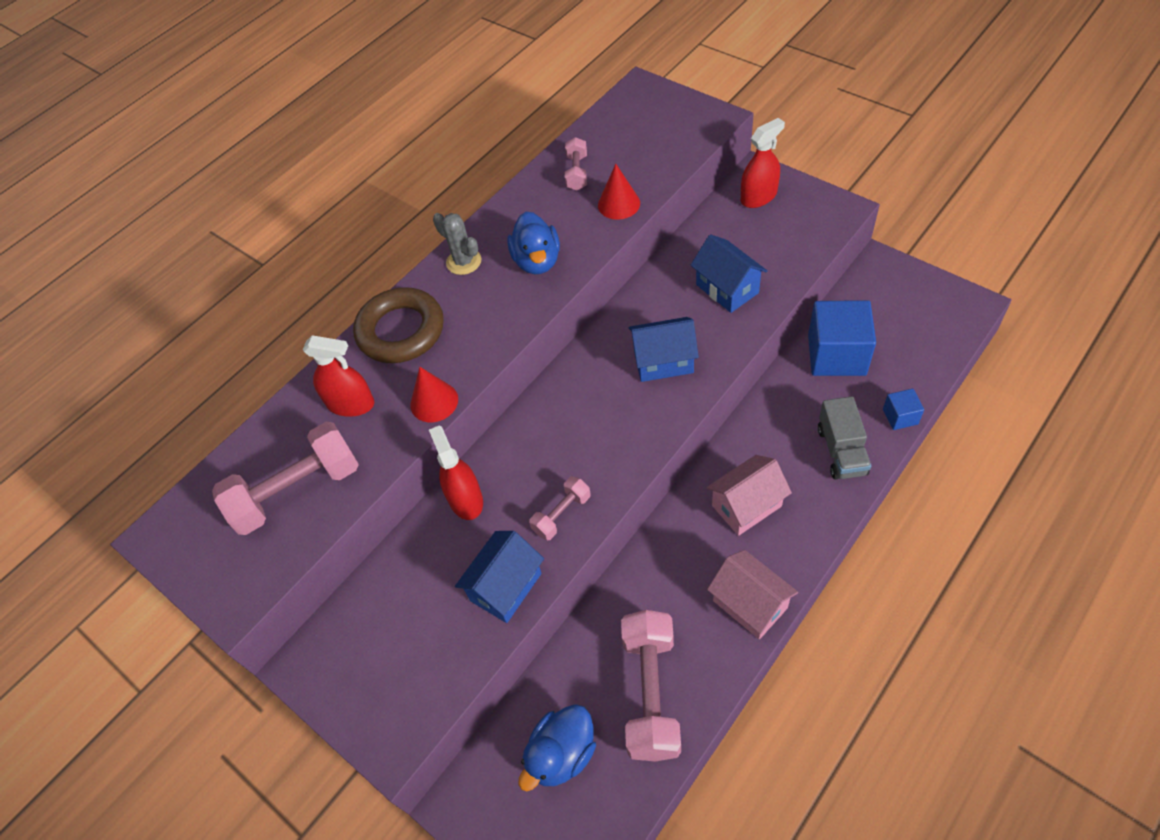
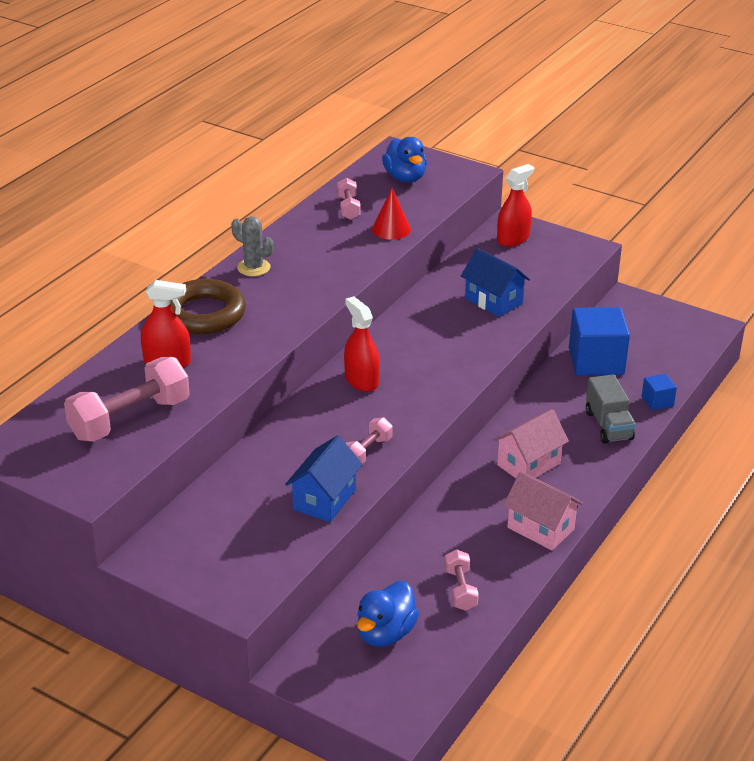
camera: 15 degrees left, 20 degrees down
red cone [410,367,458,422] -> none
red spray bottle [429,426,483,520] -> red spray bottle moved to [344,296,380,392]
blue duck [507,212,560,274] -> blue duck moved to [382,137,427,182]
pink dumbbell [621,610,681,762] -> pink dumbbell [444,549,479,611], size x0.52
blue house [628,317,699,382] -> none

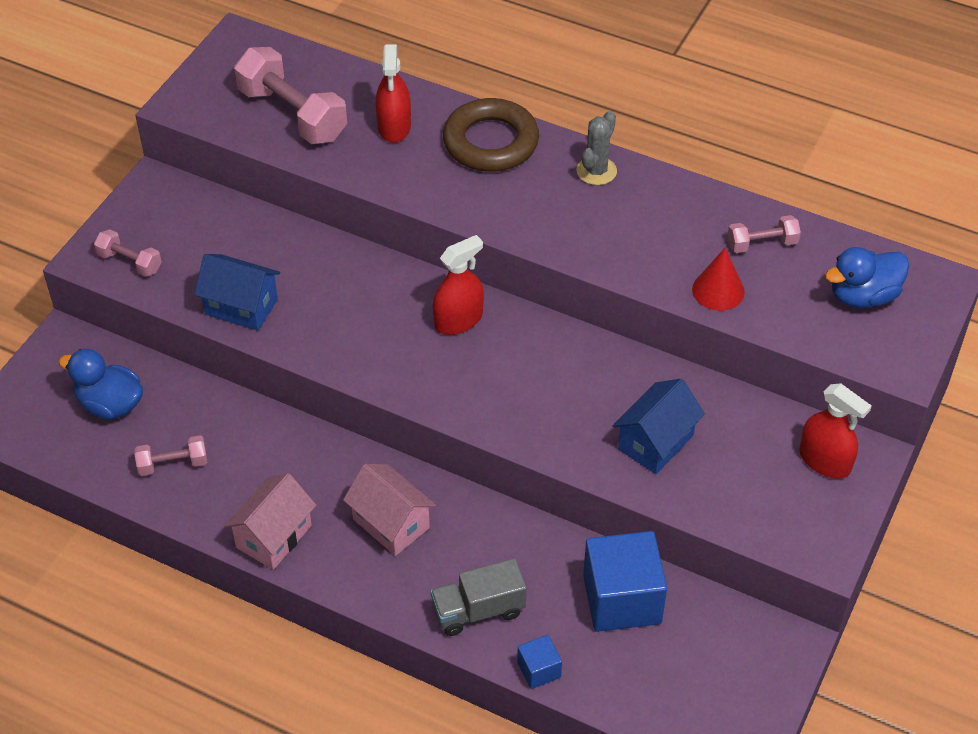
camera: 85 degrees right, 15 degrees up
pink dumbbell [346,417,393,464] -> pink dumbbell moved to [94,229,162,277]

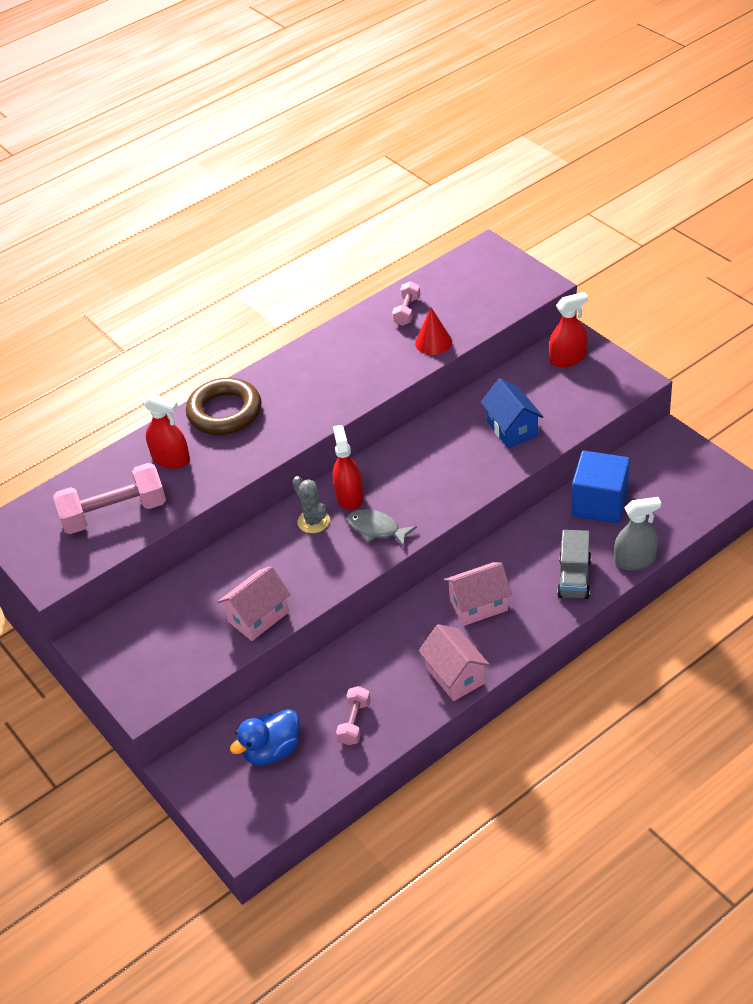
camera: 60 degrees left, 5 degrees down
pink dumbbell [94,229,162,277] -> none
blue house [194,254,280,331] -> pink house [218,566,291,641]
blue cube [517,635,562,689] -> grey spray bottle [614,497,661,570]
grey cactus [576,111,617,185] -> grey cactus moved to [292,476,330,533]
blue duck [825,247,909,308] -> none
none -> grey fish [347,509,417,547]

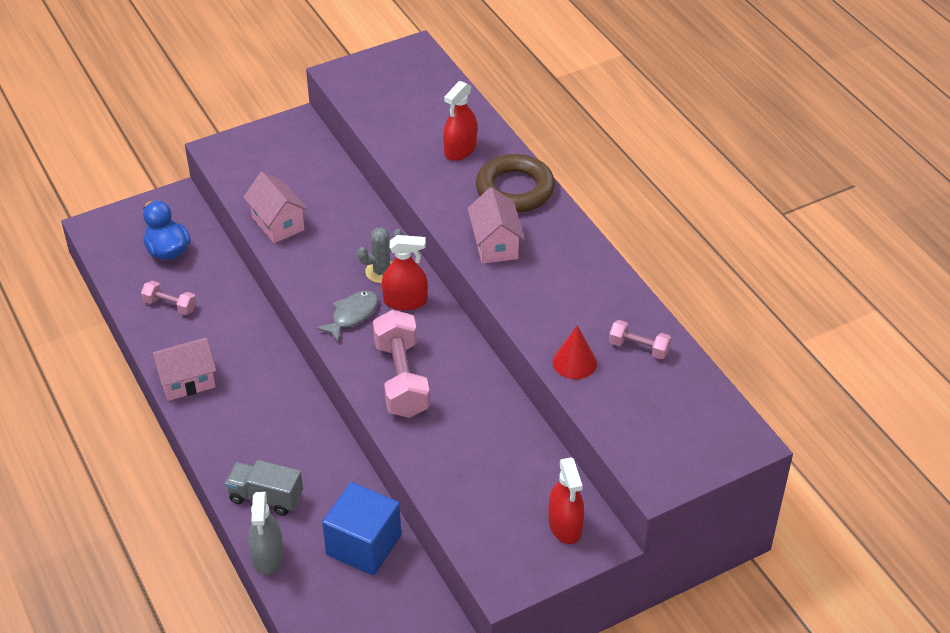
camera: 95 degrees right, 0 degrees up
pink dumbbell [53,463,166,534] -> pink dumbbell moved to [373,309,430,418]
pink house [444,562,512,626] -> pink house moved to [468,187,525,264]
blue house [481,378,543,448] -> none

